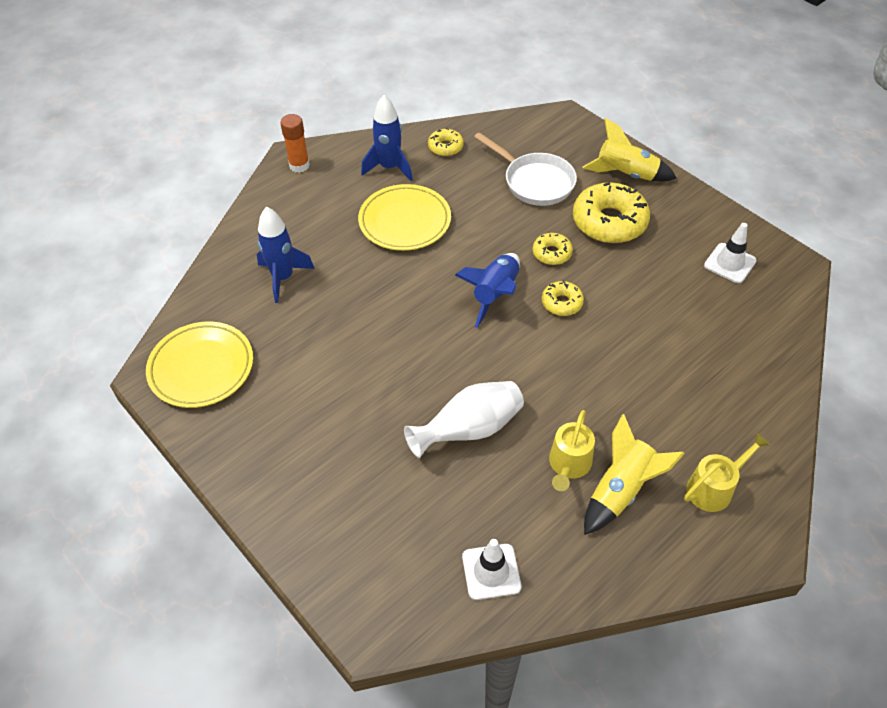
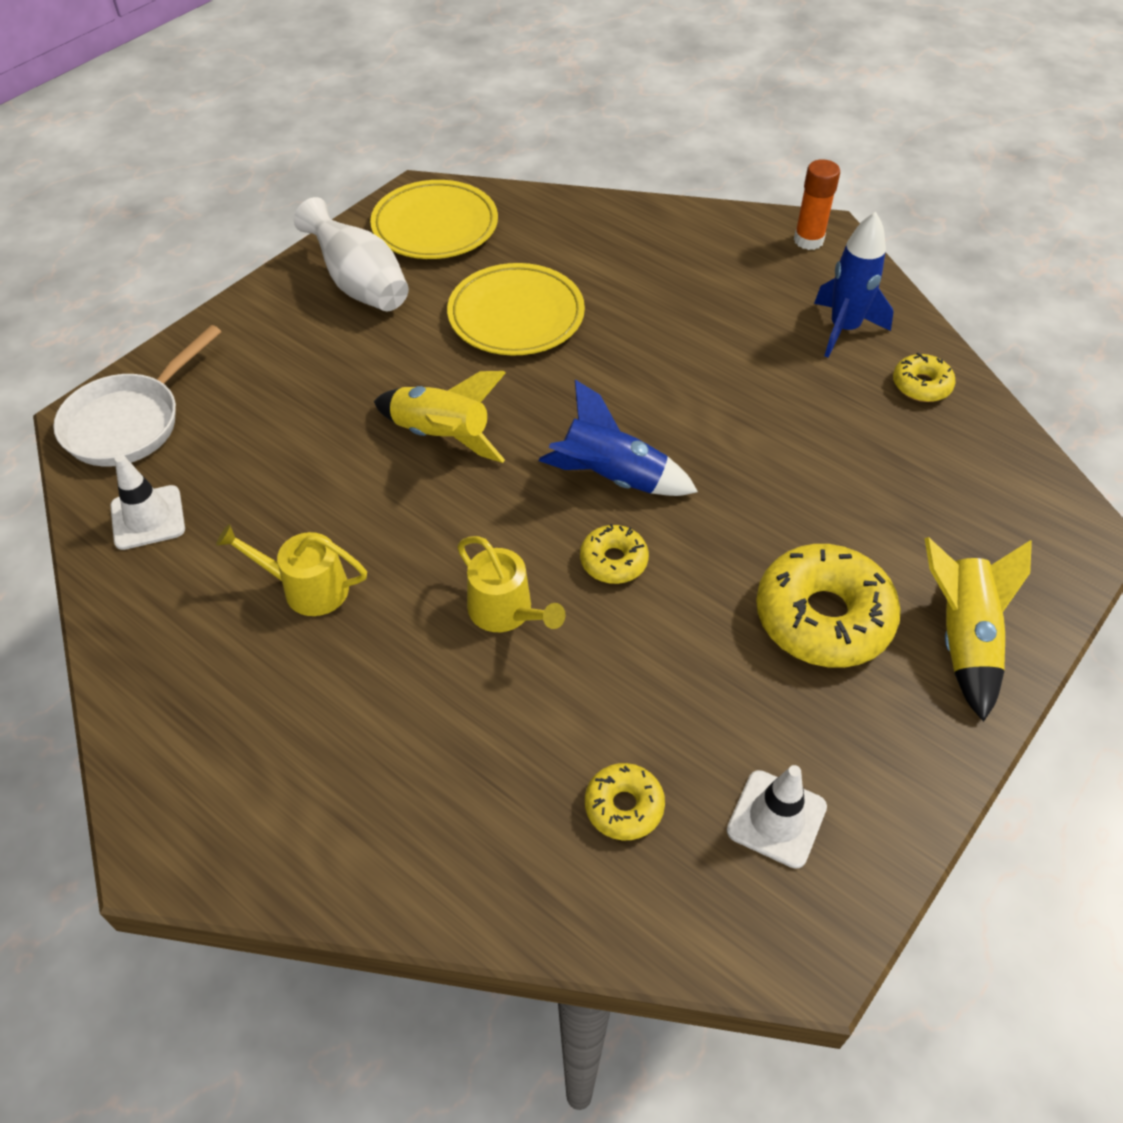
camera: 80 degrees right, 0 degrees up
blue rocket [257,207,315,303] -> none
yellow plate [358,184,451,251] -> yellow plate moved to [447,263,585,356]
white vase [404,381,524,458] -> white vase moved to [294,197,409,311]
white pan [474,132,577,206] -> white pan moved to [53,325,221,467]
yellow donut [533,233,573,265] -> yellow donut moved to [585,763,665,840]
yellow rocket [584,414,685,535] -> yellow rocket moved to [374,371,506,463]
yellow watering can [684,433,770,512] -> yellow watering can moved to [457,536,566,632]

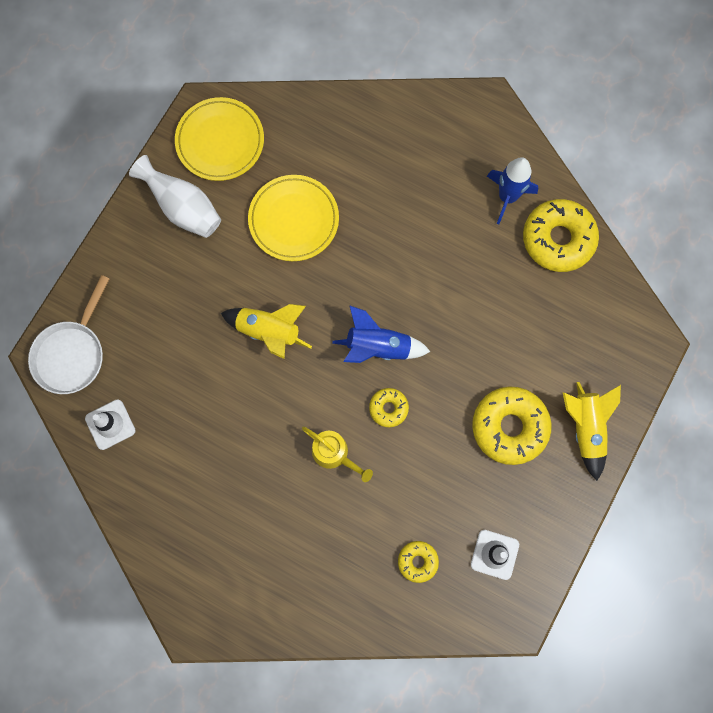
camera: 10 degrees left, 25 degrees up
yellow watering can [216,524,367,616] -> none
orange glue stick [794,159,840,250] -> none
yellow donut [893,353,956,402] -> yellow donut [523,199,599,272], size x1.96

